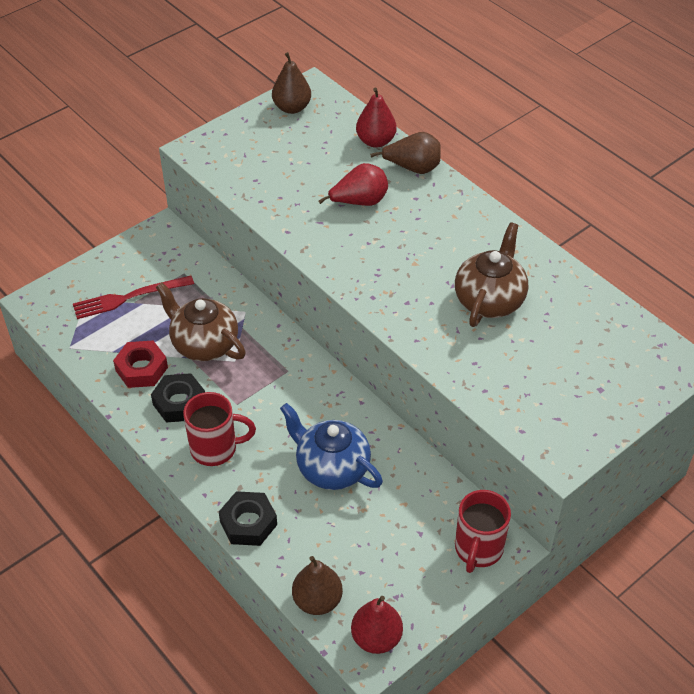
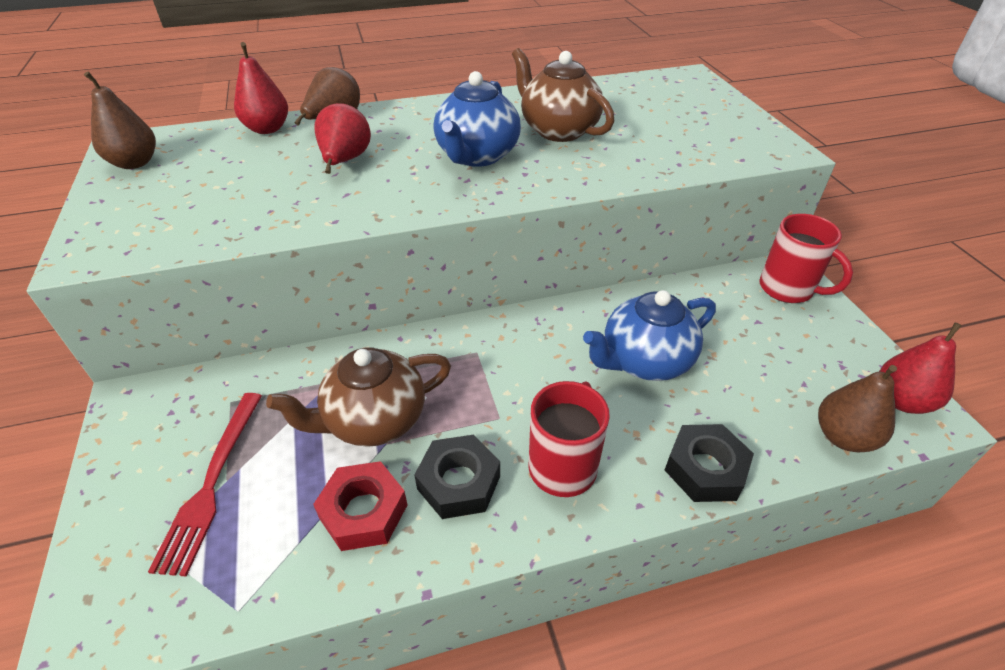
camera: 65 degrees left, 5 degrees down
none -> blue teapot [434,71,521,167]

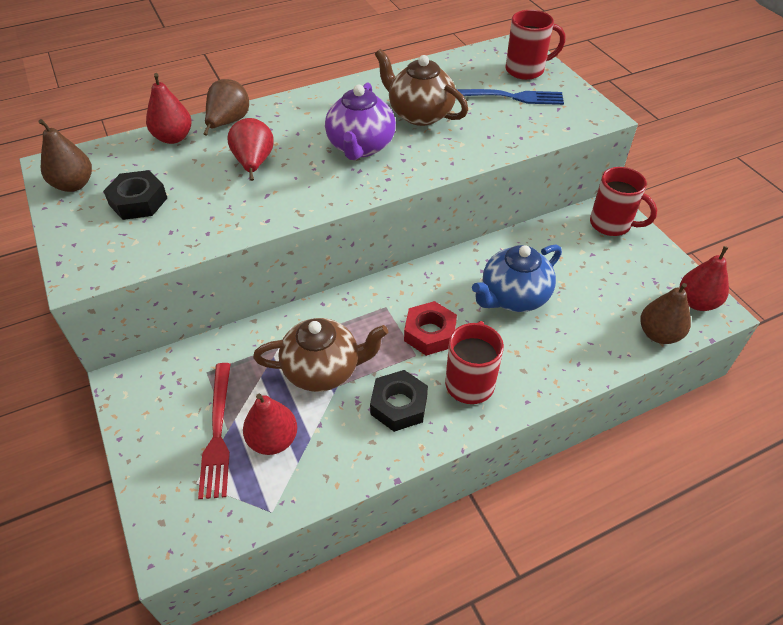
camera: 10 degrees left, 5 degrees up
brown teapot [266,347,451,447] -> brown teapot turned 150 degrees counterclockwise [253,318,388,392]
red nut [313,461,407,551] -> red nut moved to [404,301,457,356]
blue teapot [434,71,521,167] -> purple teapot [325,82,396,160]
black nut [665,424,754,502] -> black nut moved to [103,170,167,220]
none -> red pear [243,394,297,455]
none -> blue fork [457,89,564,105]
none -> red mug [505,10,565,80]

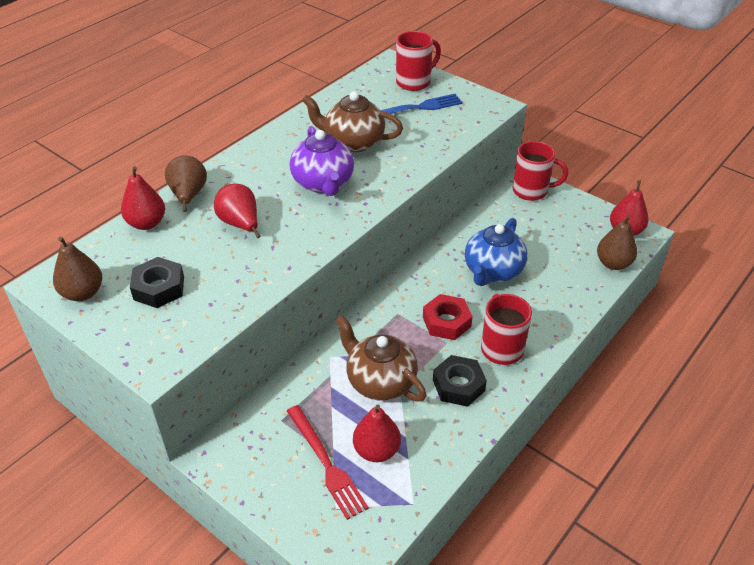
camera: 25 degrees left, 5 degrees down
brown teapot [253,318,388,392] -> brown teapot turned 105 degrees counterclockwise [335,315,427,401]

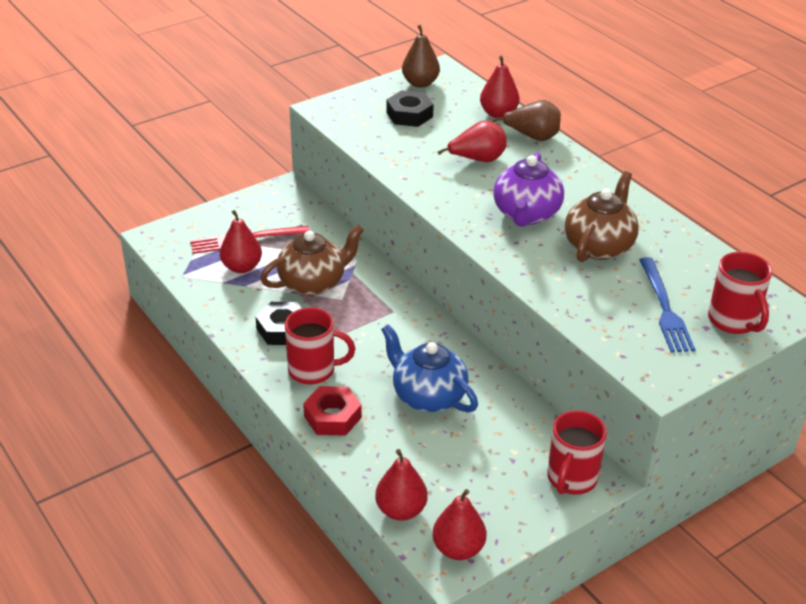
camera: 105 degrees right, 5 degrees down
purple teapot [290,126,354,196] -> purple teapot turned 75 degrees counterclockwise [493,152,564,227]
red nut [423,294,473,340] -> red nut moved to [303,386,362,435]
brown pear [597,215,637,270] -> red pear [375,449,428,521]

